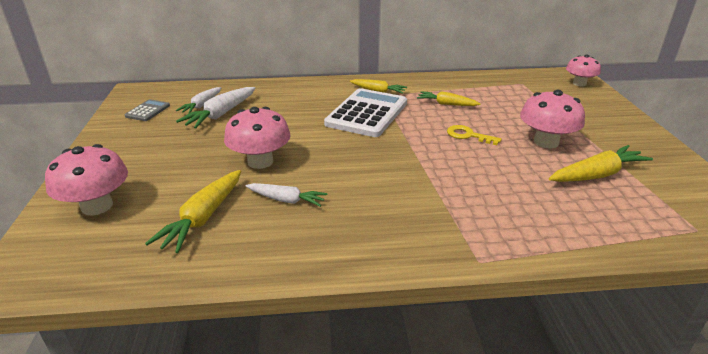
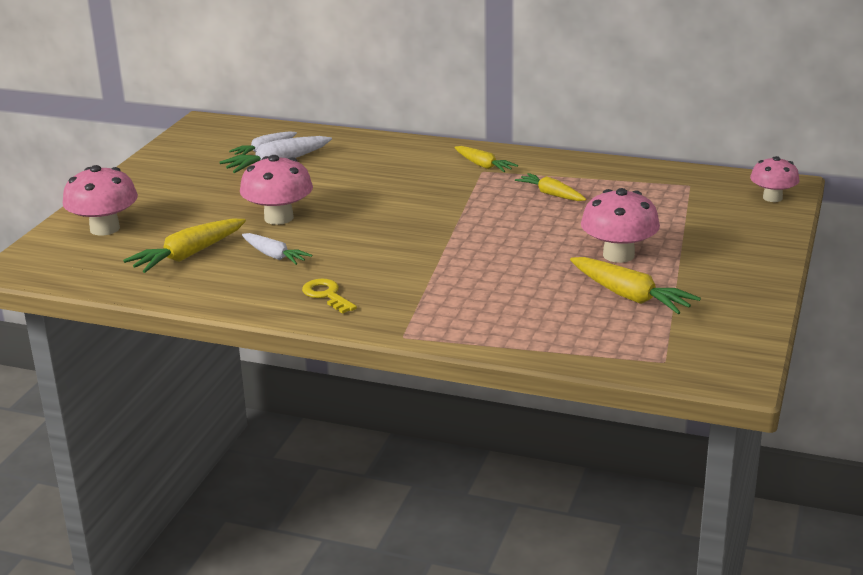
camera: 25 degrees right, 5 degrees down
grey calculator [125,99,170,121] -> none
white calculator [324,88,407,137] -> none
yellow key [447,125,502,145] -> yellow key moved to [302,279,357,314]
yellow carrot [549,145,653,182] -> yellow carrot turned 45 degrees clockwise [570,257,701,314]

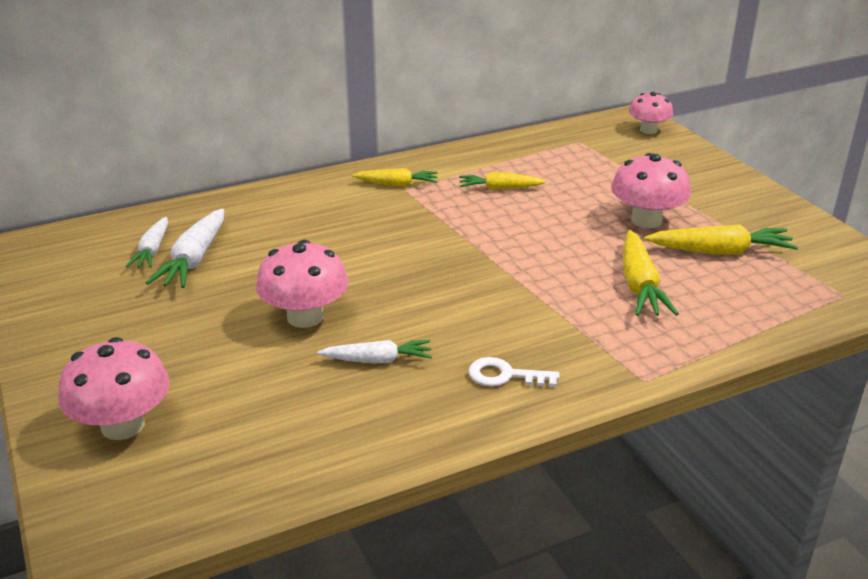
camera: 45 degrees left, 5 degrees up
yellow carrot [123,219,246,273] -> yellow carrot moved to [623,230,679,316]
yellow key [302,279,357,314] -> white key [469,357,559,387]

